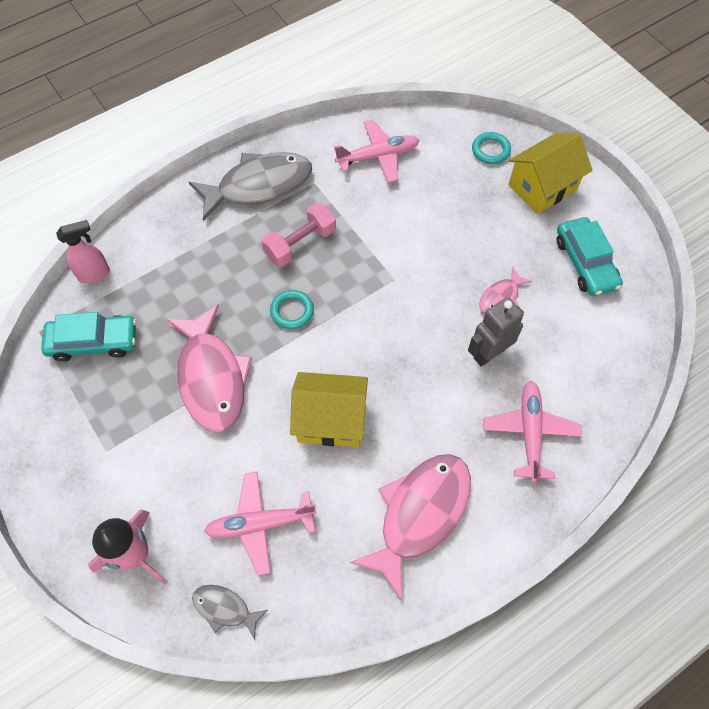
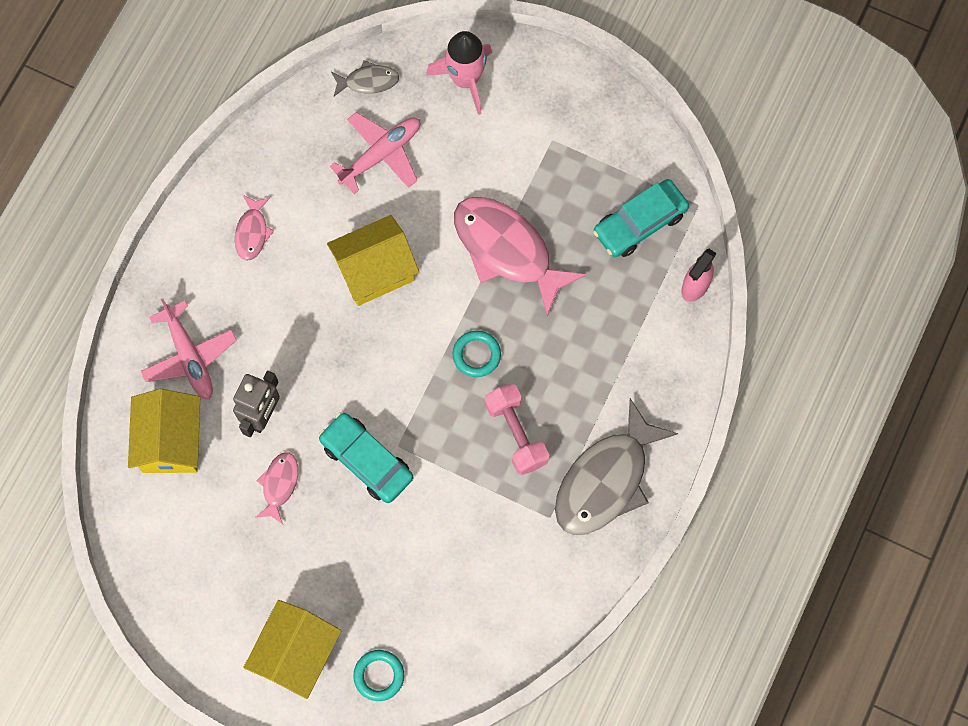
camera: 150 degrees right, 10 degrees up
pink dumbbell [262,203,336,267] -> pink dumbbell turned 45 degrees counterclockwise [485,384,549,475]
pink plane [334,120,420,183] -> none
pink fish [350,454,471,601] -> pink fish [235,195,274,261], size x0.48
turquoise car [557,217,623,296] -> turquoise car moved to [319,413,413,503]
none -> yellow house [128,389,200,473]

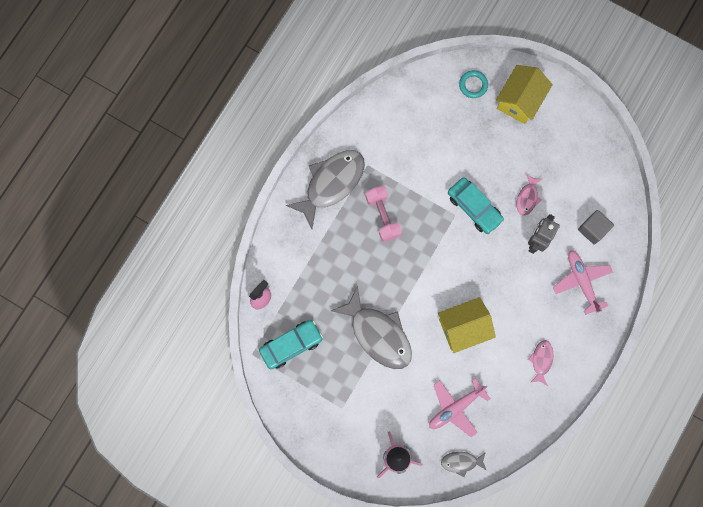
camera: 175 degrees left, 5 degrees up
yellow house [128,389,200,473] -> grey cube [578,210,614,244]
turquoise ring [452,331,501,377] -> none
pink fish [454,197,586,317] -> grey fish [331,286,412,369]

